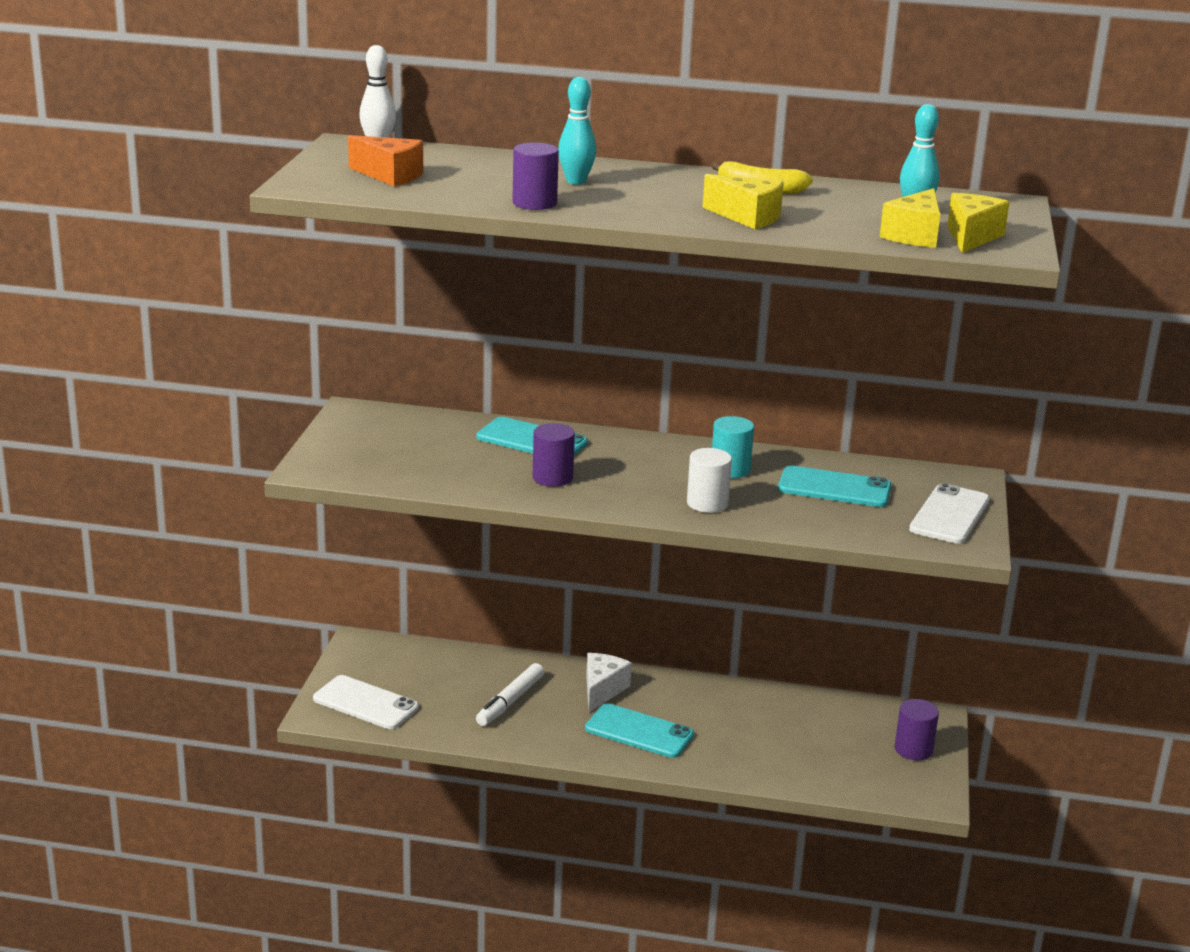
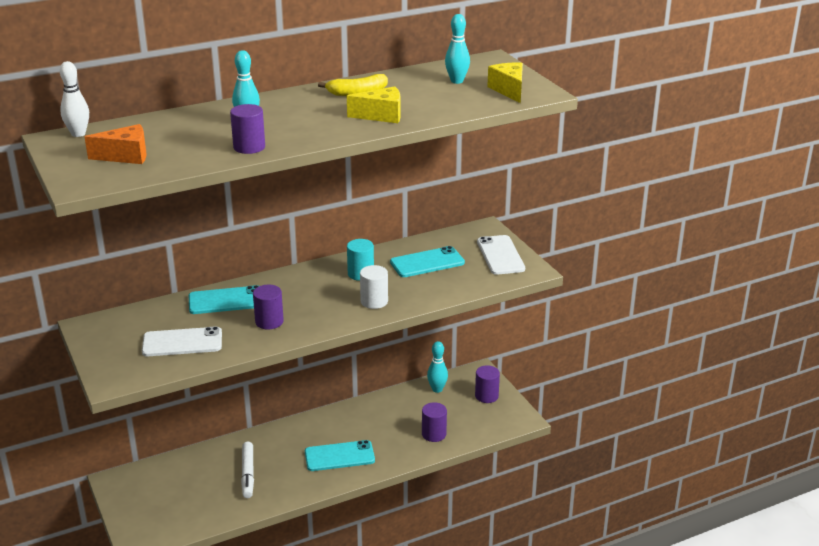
camera: 35 degrees left, 5 degrees up
white phone [313,675,419,729] -> white phone moved to [142,326,222,356]
white cheese [586,653,632,713] -> none
yellow cheese [880,188,940,248] -> none
none -> purple cylinder [422,402,447,442]
none -> turquoise bowling pin [427,341,448,393]

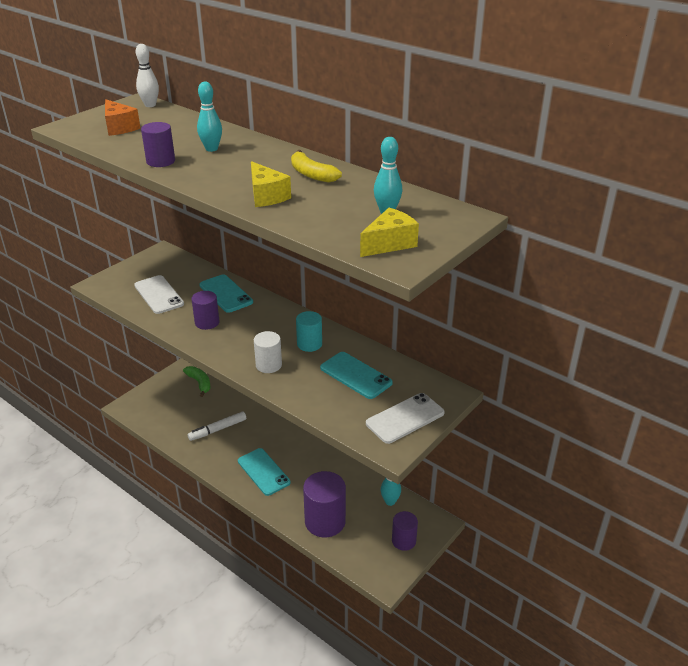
camera: 65 degrees right, 5 degrees up
purple cylinder [422,402,447,442] -> purple cylinder [303,471,346,537], size x1.72
none -> green banana [183,366,210,397]

